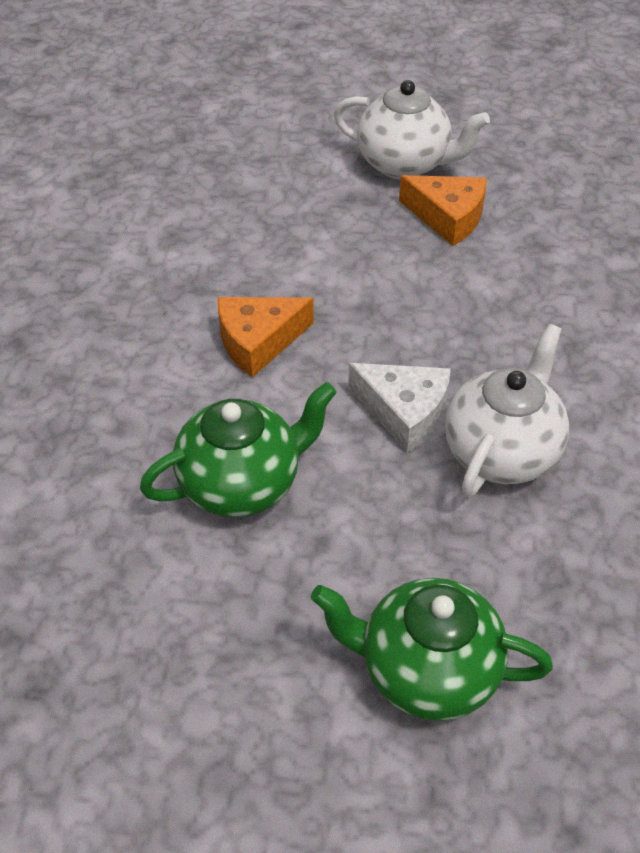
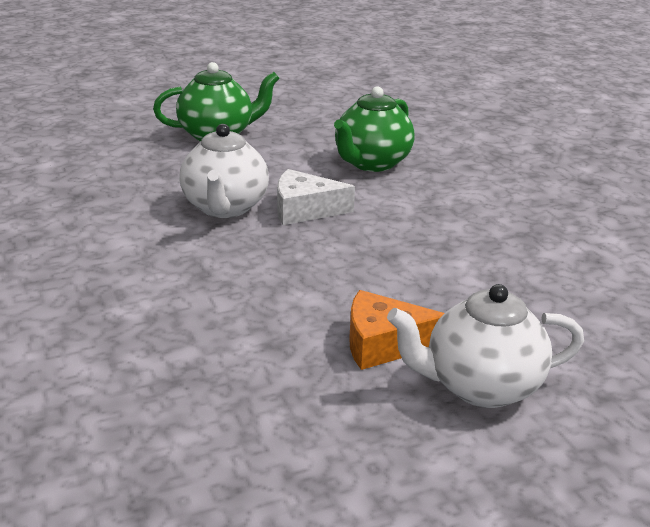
camera: 150 degrees right, 20 degrees down
orange cheese [218,297,314,377] -> none

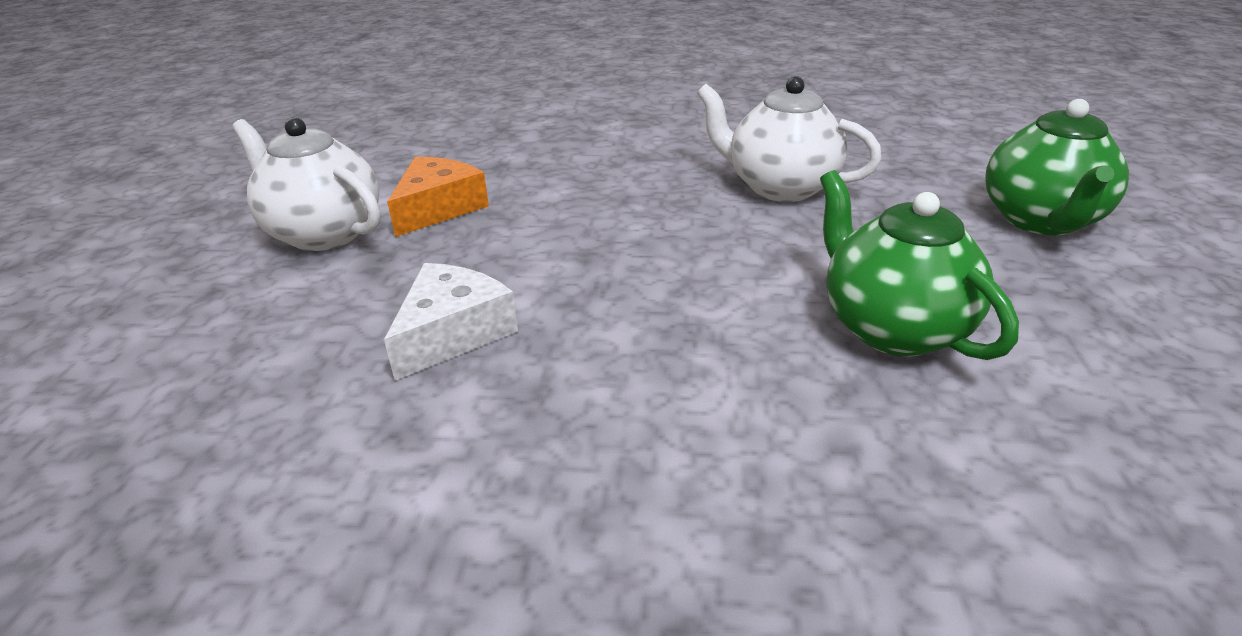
camera: 120 degrees right, 5 degrees up
white cheese [277,169,355,225] -> white cheese moved to [384,263,518,380]
white teapot [387,284,584,408] -> white teapot turned 75 degrees counterclockwise [232,117,381,251]

